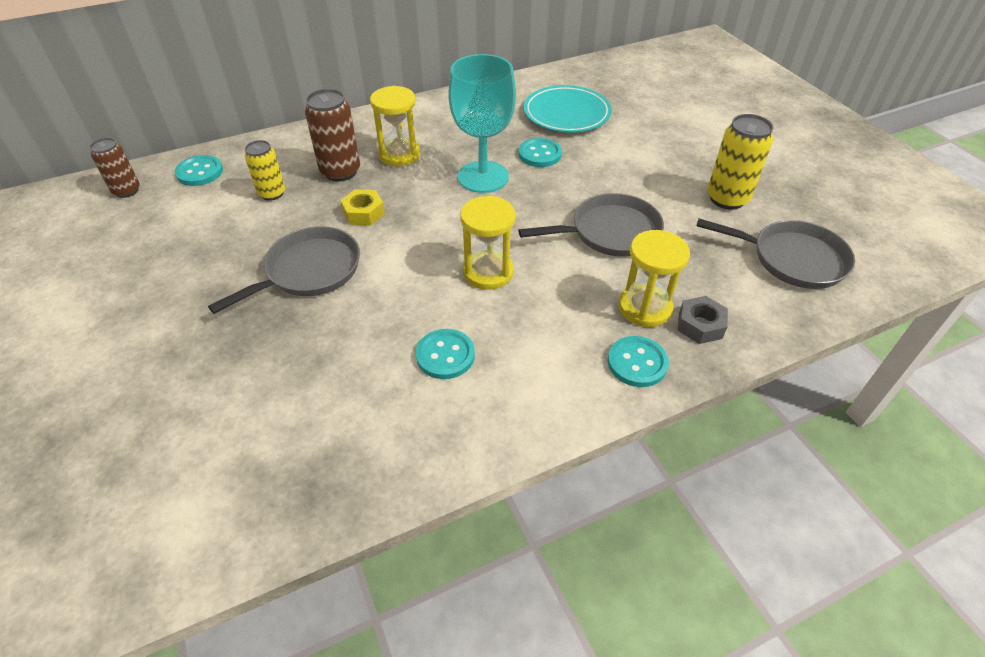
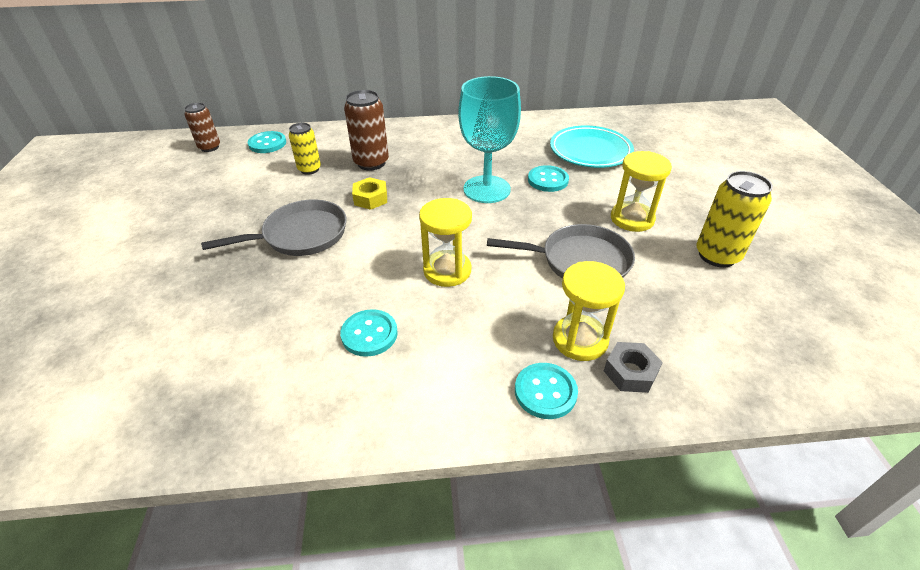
camera: 20 degrees right, 5 degrees down
yellow hourglass [370,86,421,166] -> yellow hourglass moved to [611,151,672,232]
grey pan [697,219,855,289] -> none

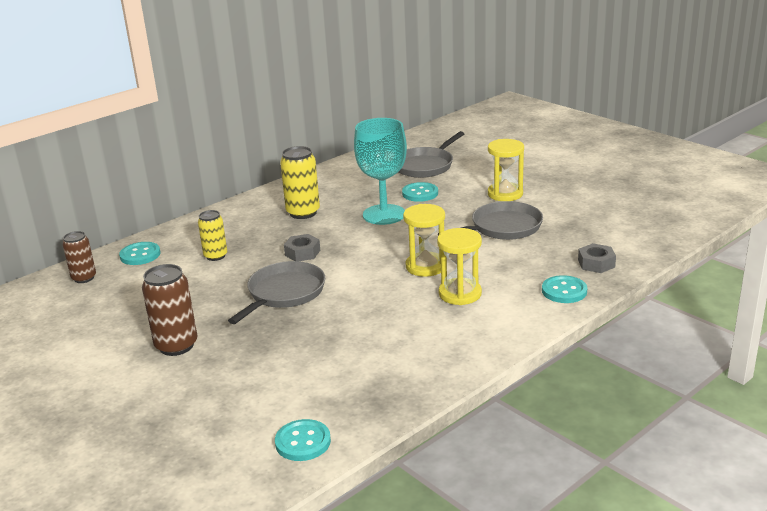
camera: 35 degrees left, 15 degrees down
turquoise button [340,309,398,357] -> turquoise button moved to [275,419,331,461]
brown can [344,90,389,171] -> brown can moved to [142,264,197,356]
yellow nut [352,177,387,210] -> grey nut [284,234,320,261]
turquoise plate [550,126,634,168] -> grey pan [399,131,464,178]
yellow hourglass [553,261,625,361] -> yellow hourglass moved to [437,228,482,305]
yellow can [696,171,773,268] -> yellow can moved to [280,146,320,219]

